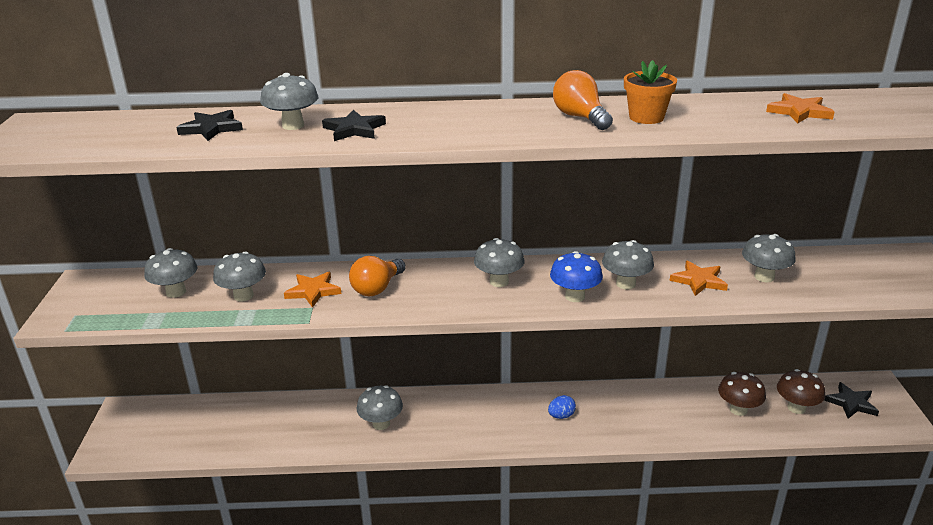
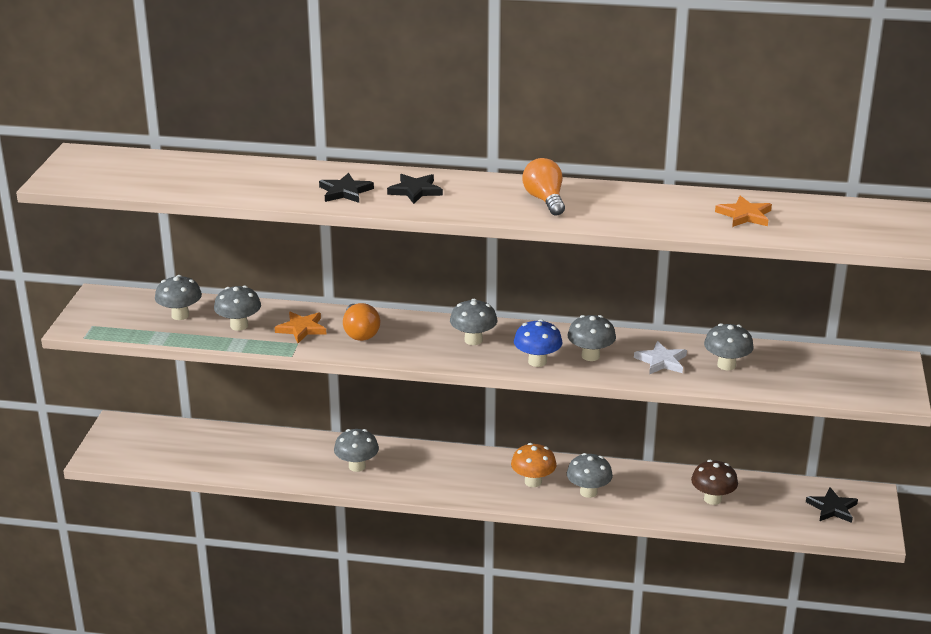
camera: 10 degrees right, 0 degrees up
black star [176,110,243,141] -> black star moved to [387,174,443,204]
grey mushroom [260,73,319,130] -> grey mushroom moved to [567,453,613,498]
orange light bulb [349,256,406,296] -> orange light bulb turned 60 degrees counterclockwise [343,303,380,341]
blue egg [548,395,576,419] -> orange mushroom [511,443,557,487]
orange flower pot [624,60,677,124] -> none
orange star [670,261,728,296] -> white star [634,341,687,374]
brown mushroom [777,369,825,414] -> none

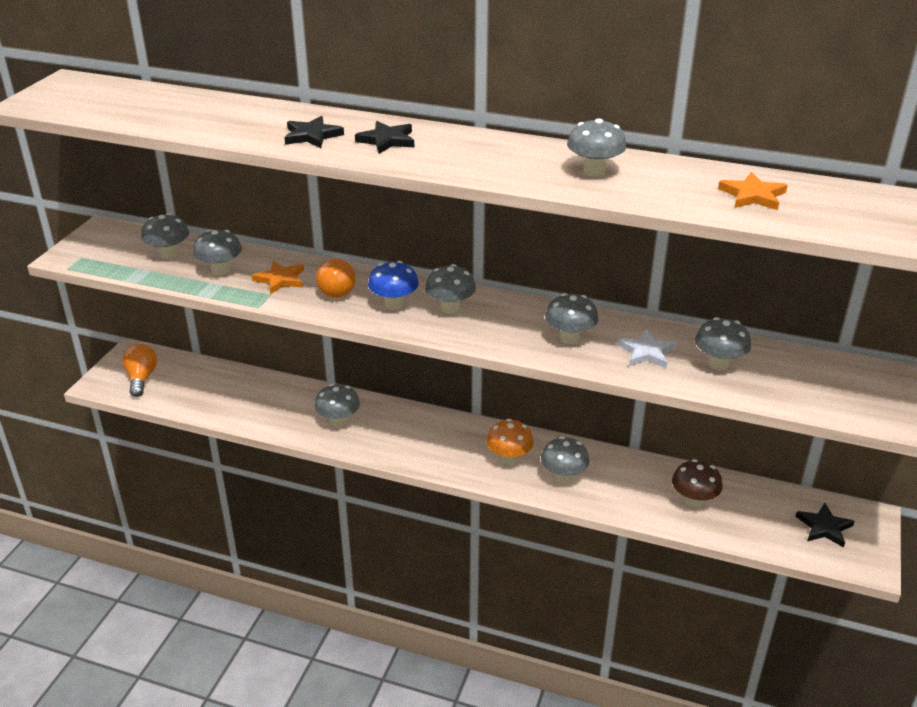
camera: 10 degrees right, 5 degrees up
blue mushroom [514,319,563,367] -> blue mushroom moved to [368,261,419,310]
orange light bulb [523,158,565,216] -> orange light bulb moved to [122,344,157,397]
none -> grey mushroom [567,118,627,177]

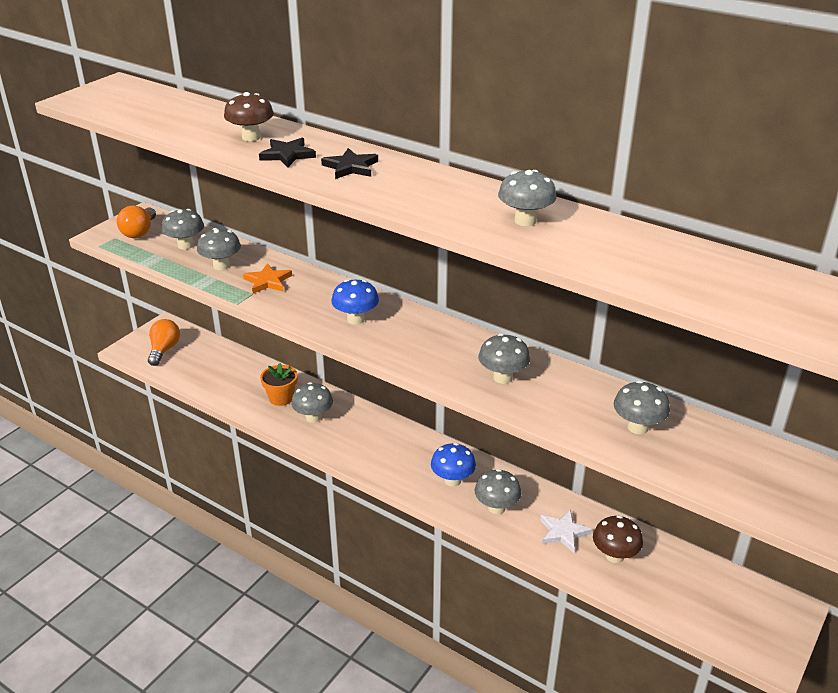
camera: 15 degrees right, 0 degrees up
orange light bulb [316,258,356,298] -> orange light bulb moved to [117,206,156,238]
grey mushroom [425,264,476,314] -> none
orange mushroom [486,419,534,465] -> blue mushroom [431,443,476,487]
white star [617,329,677,368] -> white star moved to [540,509,592,553]
orange star [718,172,788,210] -> none
black star [795,503,855,548] -> none
none -> brown mushroom [224,92,274,141]
none -> orange flower pot [260,363,298,406]

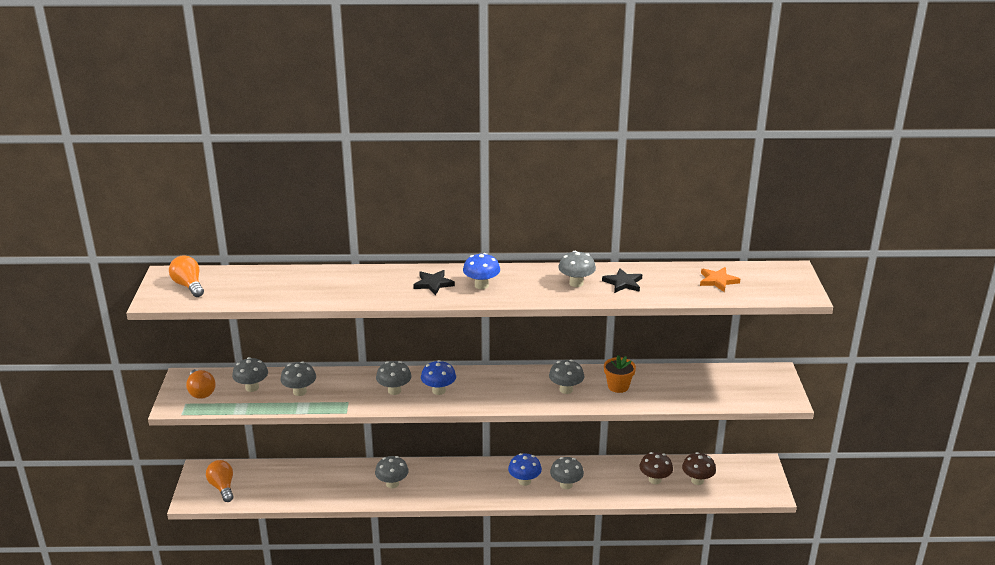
camera: 35 degrees left, 5 degrees down
brown mushroom [224,92,274,141] -> brown mushroom moved to [682,452,716,485]
orange star [243,263,292,294] -> orange star moved to [700,267,740,292]
black star [259,138,316,167] -> black star moved to [602,268,642,293]
orange flower pot [260,363,298,406] -> orange flower pot moved to [604,355,636,393]
white star [540,509,592,553] -> none
grey mushroom [614,380,670,435] -> grey mushroom moved to [376,361,412,395]
none -> orange light bulb [169,256,204,297]
none -> blue mushroom [463,253,500,289]

